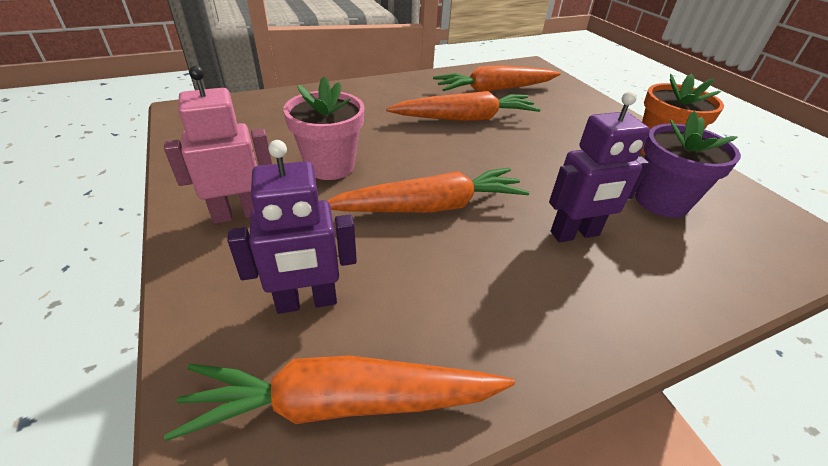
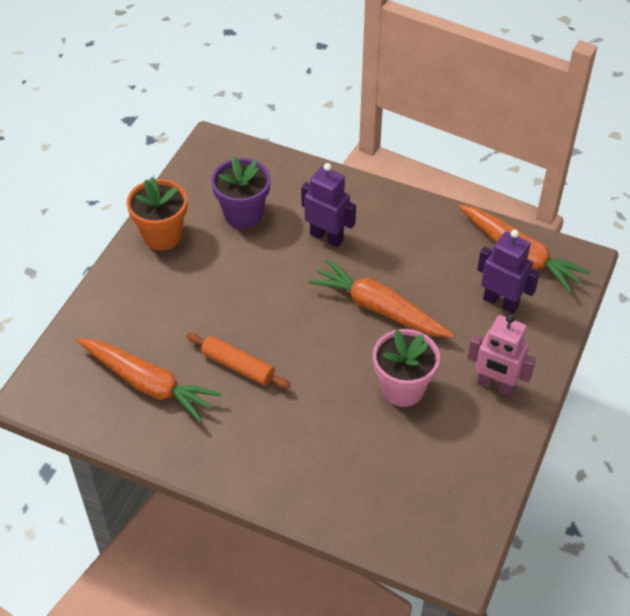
camera: 130 degrees left, 10 degrees up
orange carrot [386,91,541,121] -> orange rolling pin [186,333,291,389]

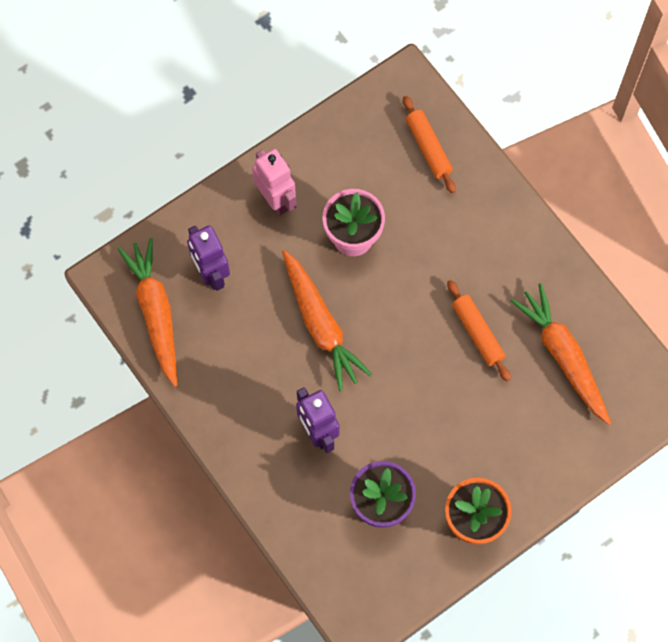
camera: 150 degrees left, 20 degrees up
none -> orange rolling pin [403,96,456,193]

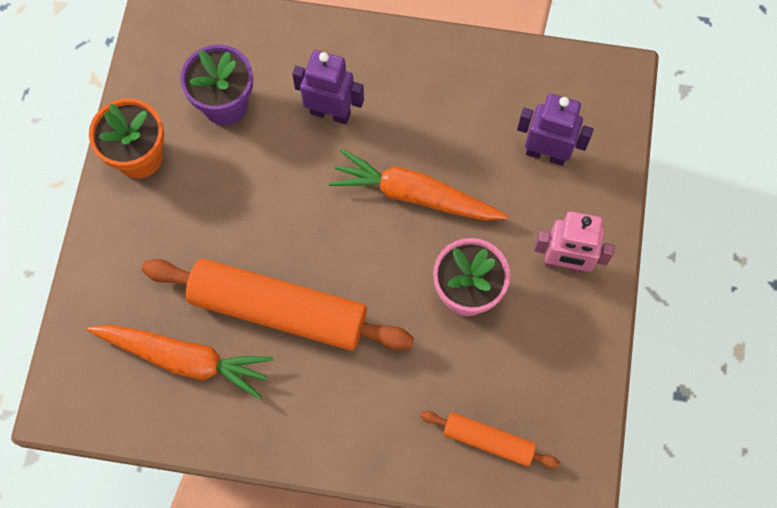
camera: 135 degrees right, 0 degrees up
orange carrot [117,238,177,387] -> none
orange rolling pin [447,280,511,381] -> orange rolling pin [142,258,414,351], size x1.99

